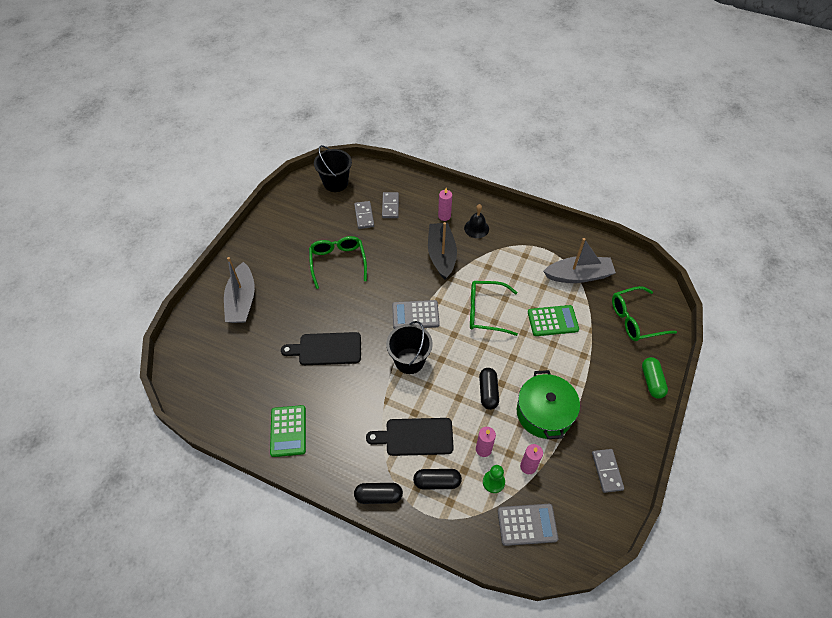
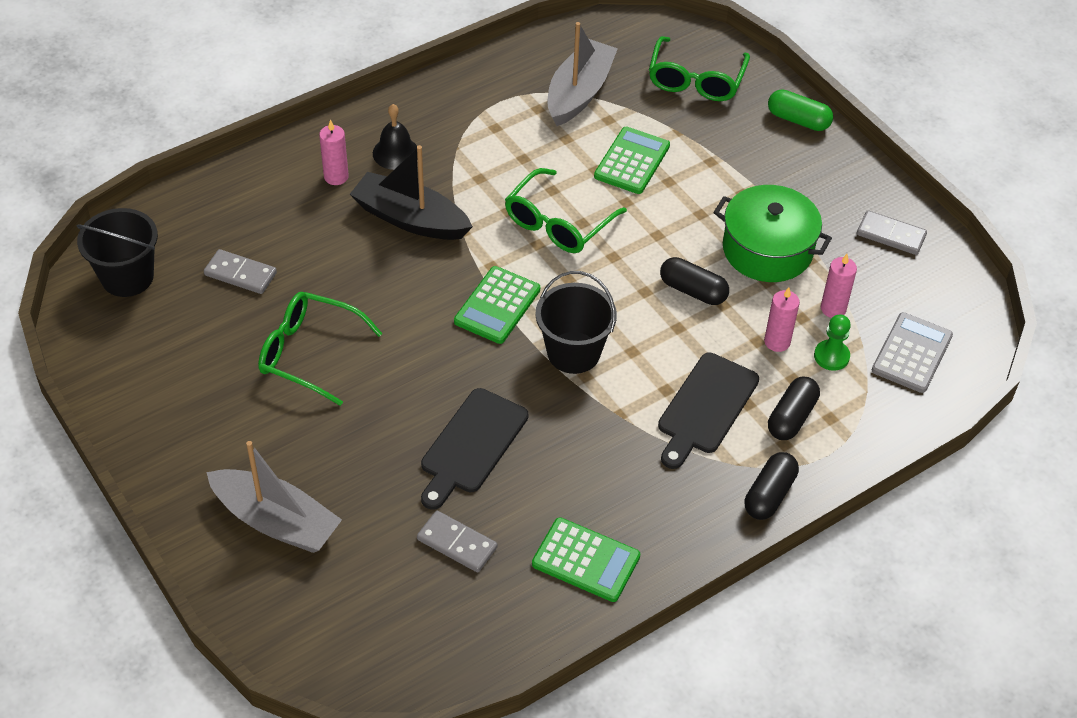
camera: 60 degrees left, 5 degrees down
grey domino [382,192,399,218] -> grey domino moved to [417,511,497,572]
grey calculator [392,300,440,329] -> green calculator [454,266,540,344]

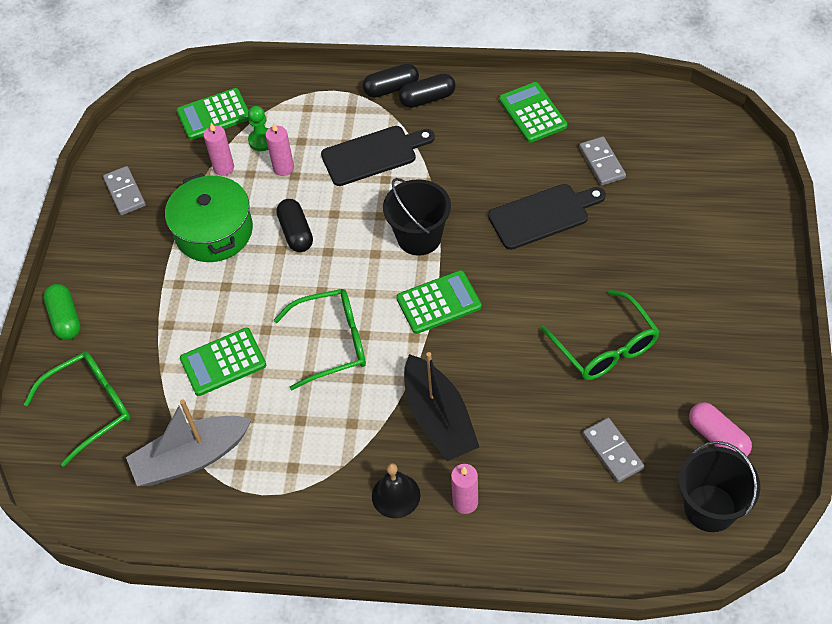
camera: 135 degrees left, 5 degrees up
grey boat [206,441,342,553] -> none
black capsule [768,376,820,440] -> black capsule moved to [399,73,456,108]
grey calculator [872,312,953,393] -> green calculator [177,88,249,140]
none -> pink capsule [689,402,752,456]

